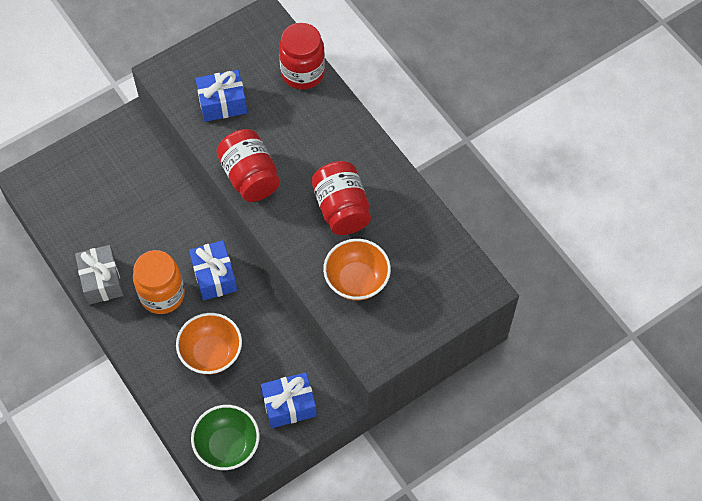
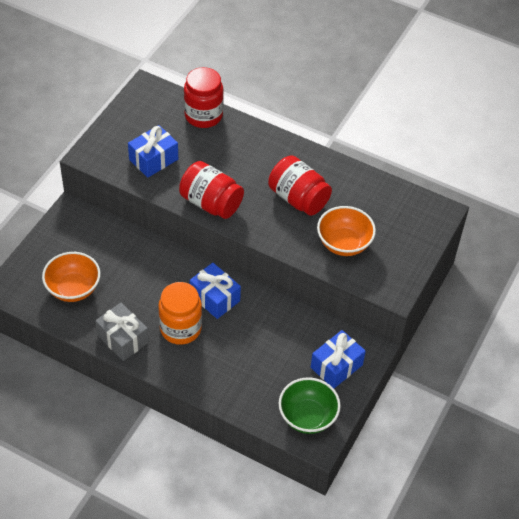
camera: 30 degrees left, 10 degrees down
orange bowl [176,313,242,374] -> orange bowl moved to [42,252,100,302]

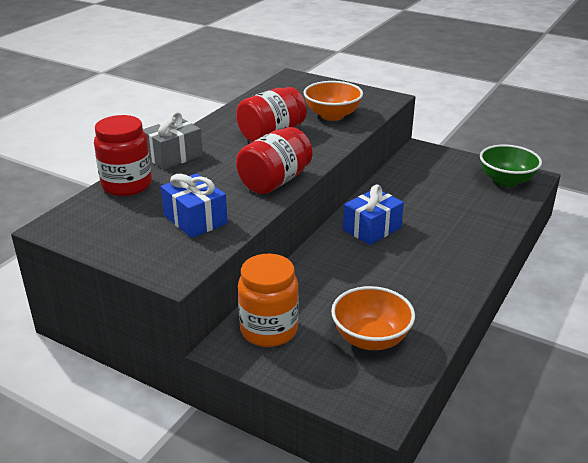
camera: 85 degrees left, 20 degrees down
grey gift [95,303,149,361] -> grey gift moved to [143,112,203,170]
orange jar [158,282,202,345] -> orange jar moved to [238,254,299,347]
blue gift [311,330,366,388] -> none

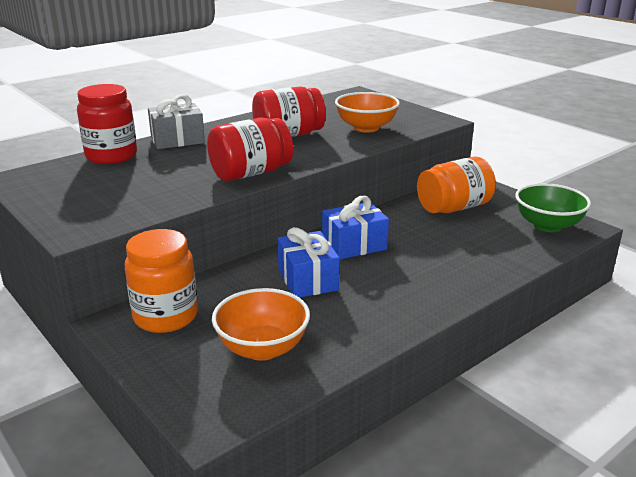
camera: 20 degrees right, 5 degrees down
blue gift [161,173,228,238] -> blue gift moved to [277,227,339,298]
none -> orange jar [417,156,496,213]

